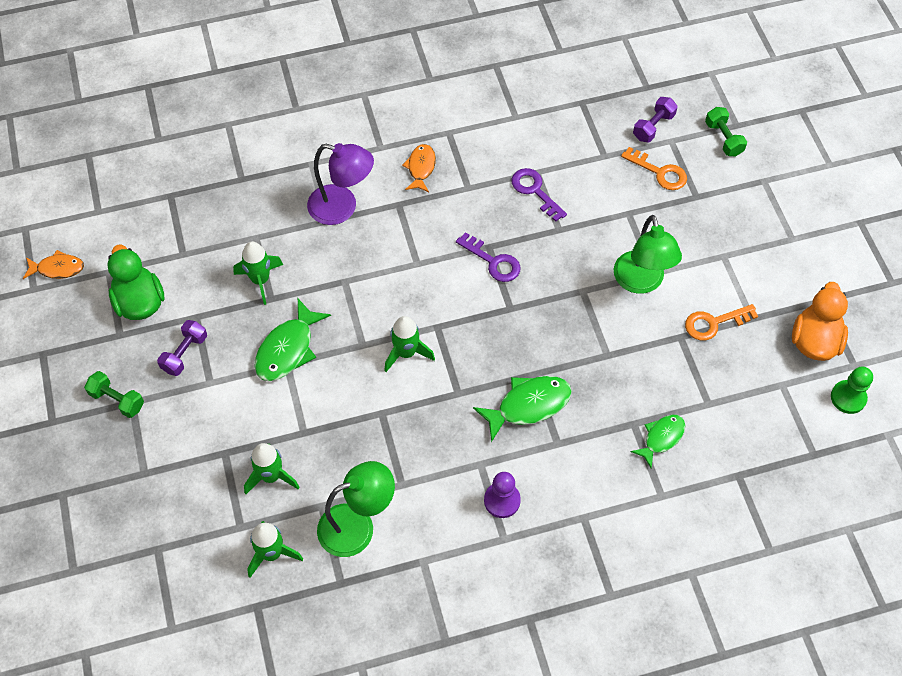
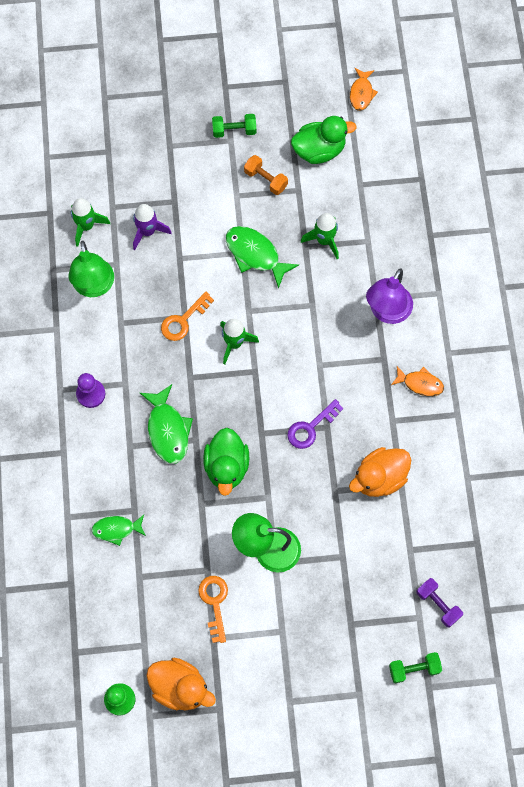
camera: 100 degrees right, 10 degrees up
green dumbbell [84,371,144,418] -> green dumbbell turned 45 degrees clockwise [212,114,257,138]
purple dumbbell [157,320,207,376] -> orange dumbbell [244,155,288,195]
green rocket [244,443,299,494] -> purple rocket [133,204,172,250]
purple key [511,168,567,222] -> orange duck [349,447,411,497]
orange key [621,147,687,190] -> orange key moved to [161,292,214,341]
green fish [631,415,686,468] -> green fish turned 120 degrees clockwise [92,515,146,546]
none -> green duck [203,428,249,496]

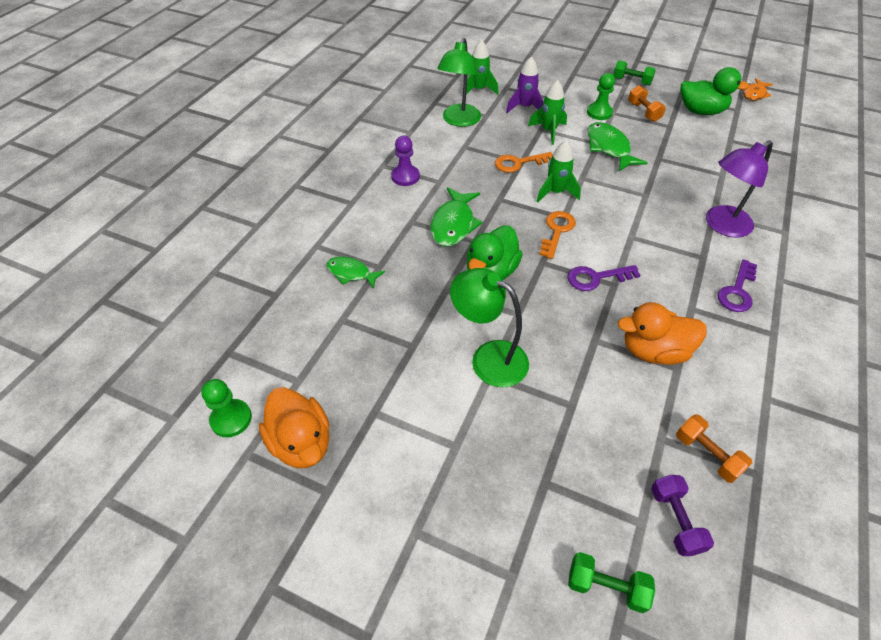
camera: 30 degrees right, 20 degrees down
orange key [198,576,228,643] -> orange key moved to [539,211,576,259]
green rocket [301,213,339,259] -> green rocket moved to [528,80,567,145]
orange fish [391,366,444,396] -> purple key [717,259,757,312]
none -> green pawn [587,73,615,120]
none -> orange dumbbell [676,414,752,483]

